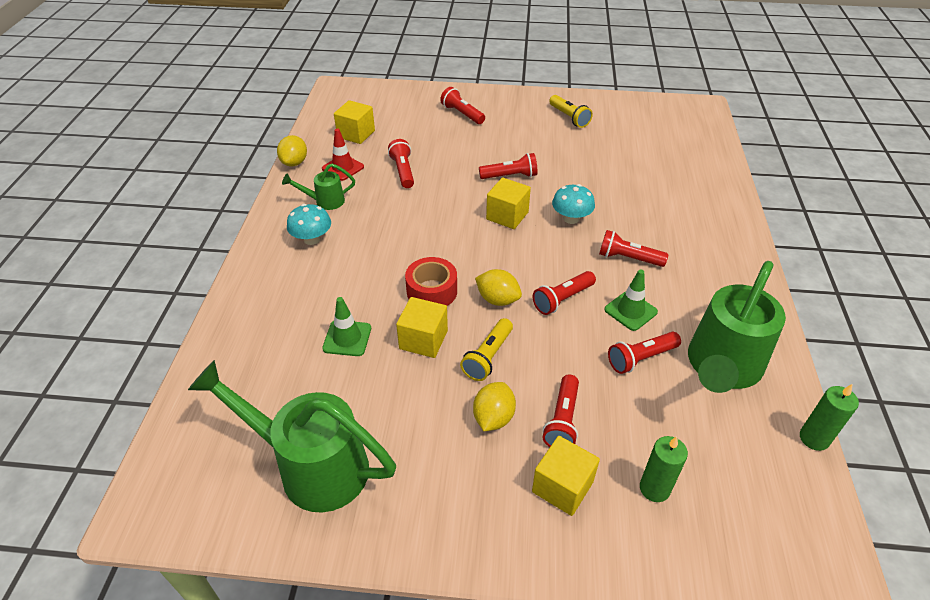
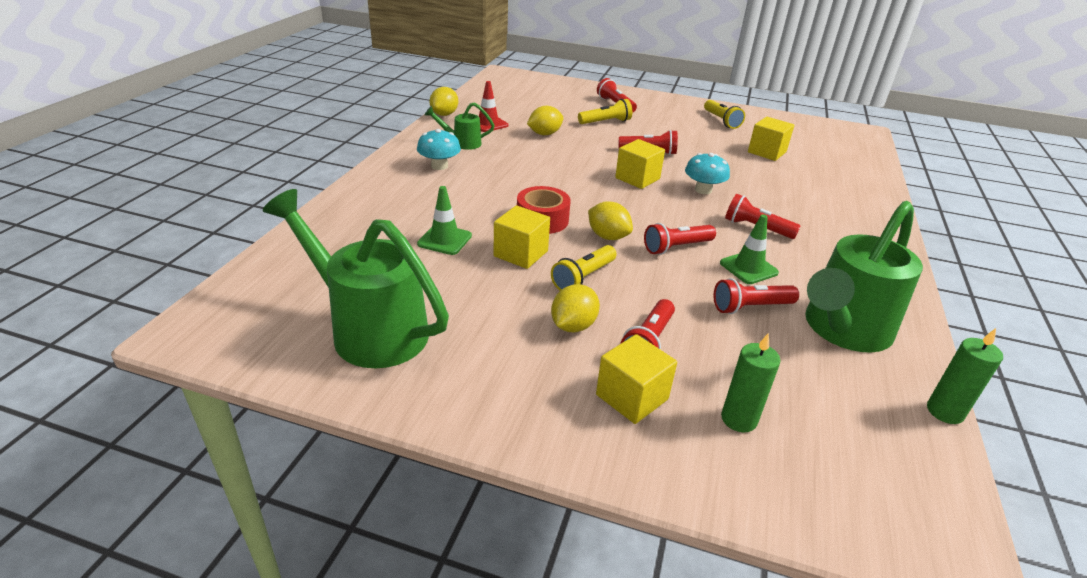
camera: 10 degrees right, 10 degrees down
yellow cube [334,100,375,144] -> yellow cube moved to [748,117,794,161]
red flashlight [388,139,414,188] -> yellow lemon [527,106,563,135]
none -> yellow flashlight [578,99,632,124]

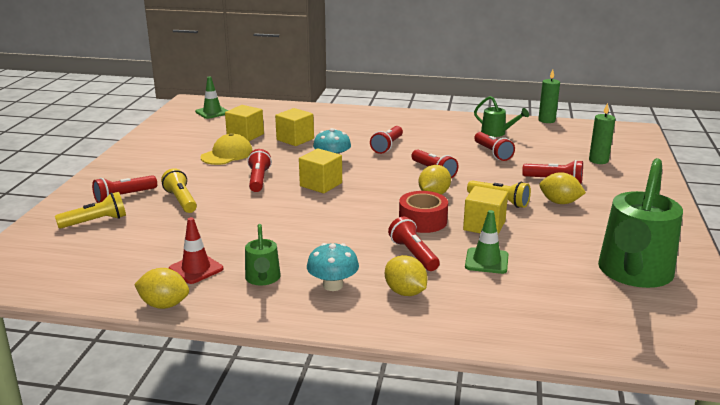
camera: 95 degrees left, 10 degrees down
yellow lemon [527,106,563,135] -> yellow lemon moved to [385,255,427,296]
yellow cube [596,334,677,424] -> yellow cube moved to [275,108,314,146]
yellow flashlight [704,100,745,129] -> yellow flashlight moved to [55,192,126,229]
green traffic cone [720,214,779,284] -> green traffic cone moved to [195,76,228,119]
green watering can [805,201,923,353] -> green watering can [474,96,529,137], size x0.48
none -> yellow cap [201,133,253,165]
none -> red flashlight [388,217,440,271]

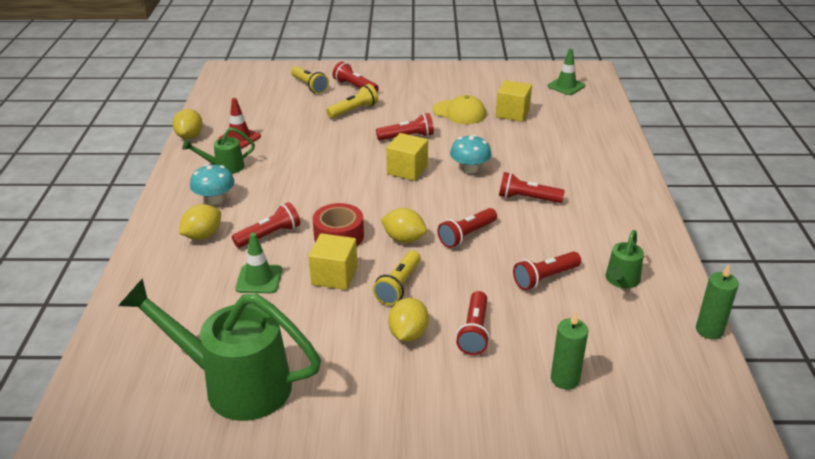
camera: 80 degrees right, 10 degrees up
yellow cube [275,108,314,146] -> none

